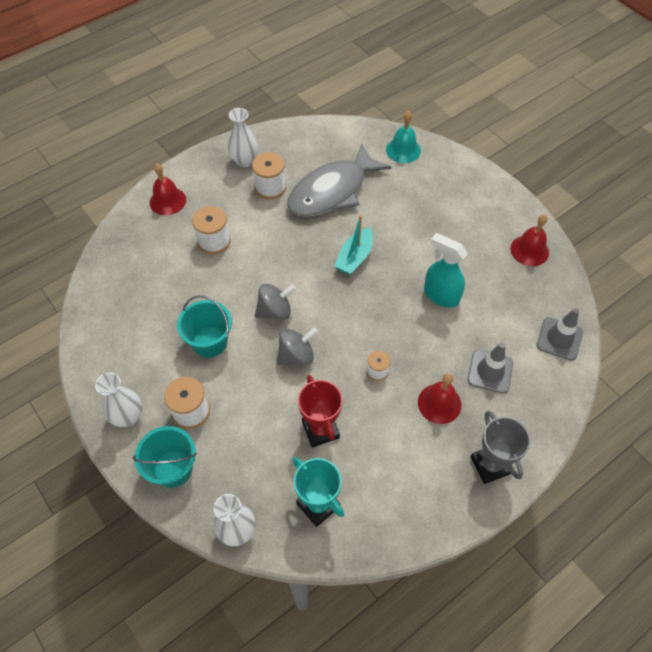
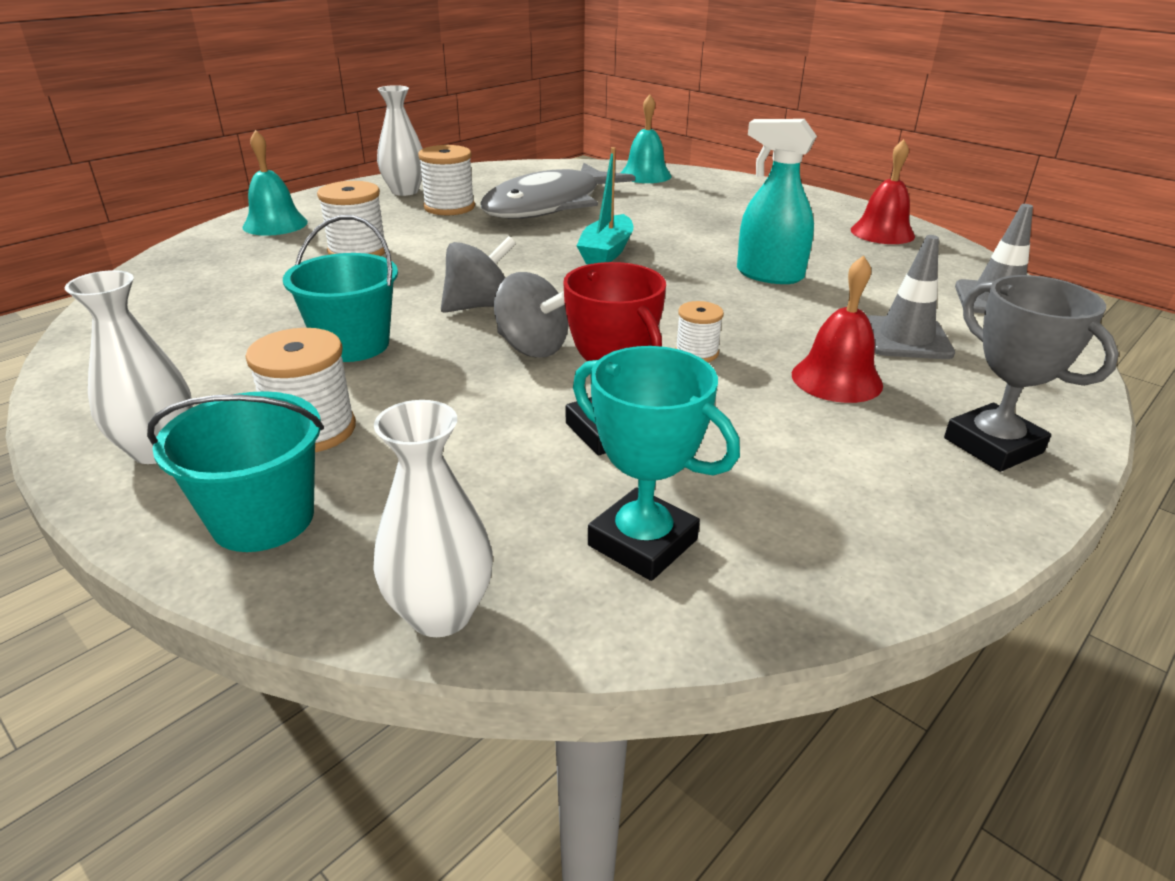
camera: 10 degrees left, 25 degrees down
red bell [149,163,186,215] -> turquoise bell [243,130,308,236]
grey spinning top [276,328,318,365] -> grey spinning top turned 75 degrees clockwise [494,272,568,358]

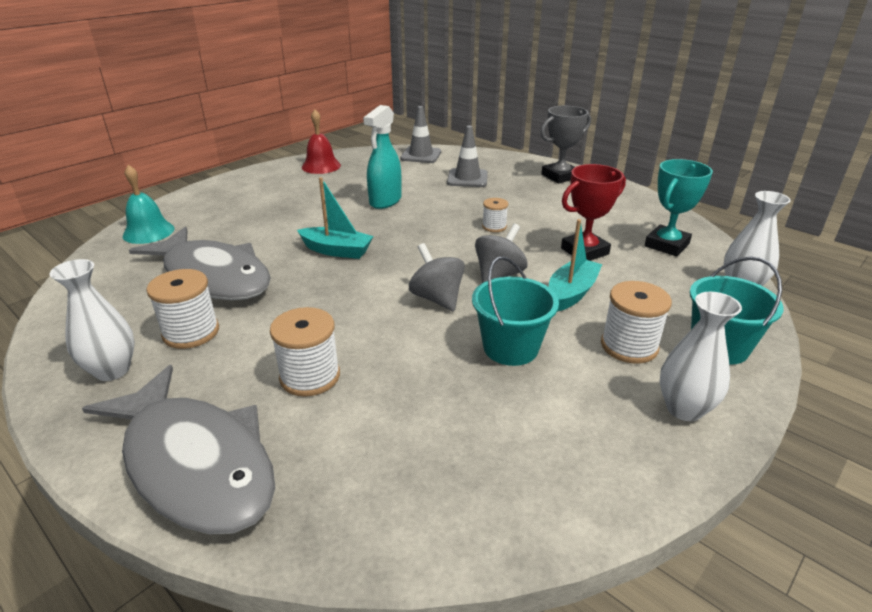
camera: 90 degrees left, 0 degrees up
turquoise bell [243,130,308,236] -> grey fish [82,365,276,535]
red bell [792,255,883,403] -> none
none -> turquoise boat [549,219,602,311]

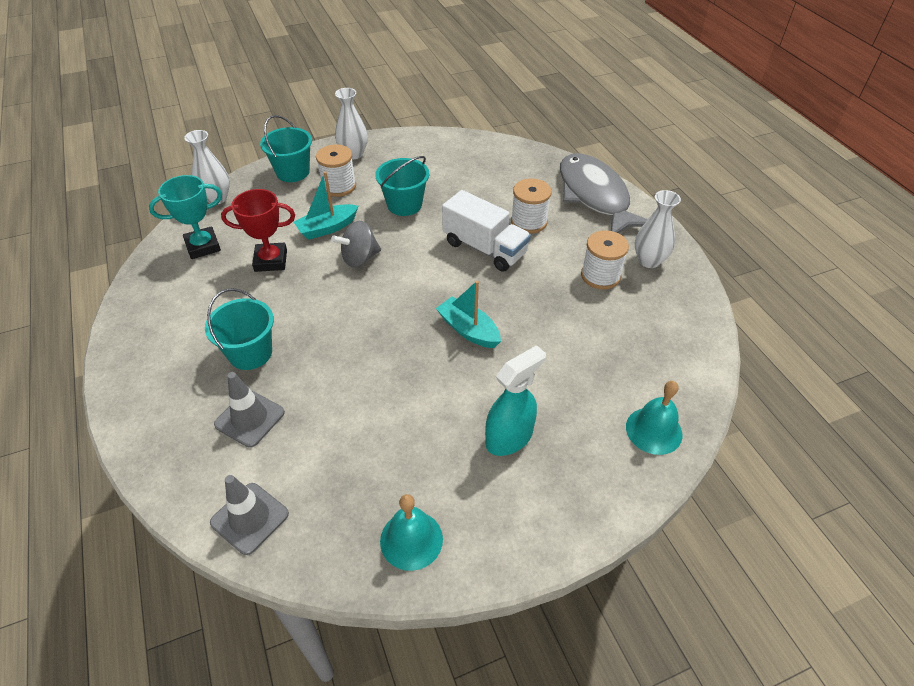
camera: 155 degrees left, 15 degrees up
grey fish [129,227,271,300] -> none
red bell [302,110,341,174] -> turquoise bell [380,494,443,571]
turquoise spray bottle [363,105,402,209] -> turquoise spray bottle moved to [485,345,546,456]
grey spinning top [409,243,465,311] -> none
white spool [482,198,508,232] -> none
grey trophy [540,106,591,183] -> none
none -> turquoise bucket [205,288,274,370]
none -> white truck [442,190,531,272]

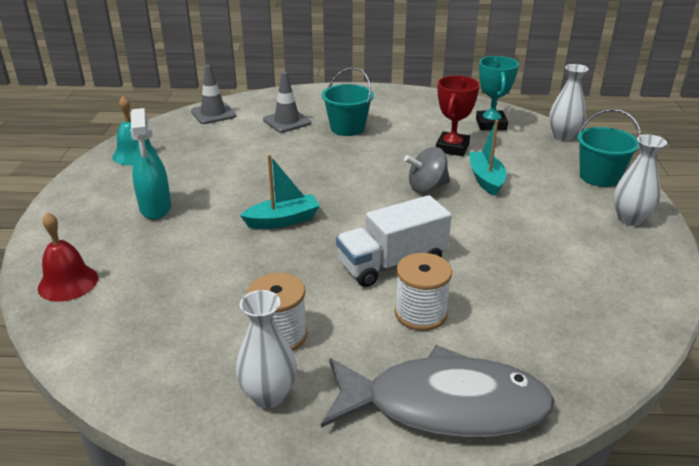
camera: 115 degrees right, 15 degrees down
white spool [316,144,356,197] -> none
grey spinning top [331,221,381,268] -> grey spinning top turned 105 degrees counterclockwise [404,147,450,193]
turquoise bucket [375,156,429,216] -> none
turquoise bell [626,381,683,455] -> red bell [38,212,98,302]

